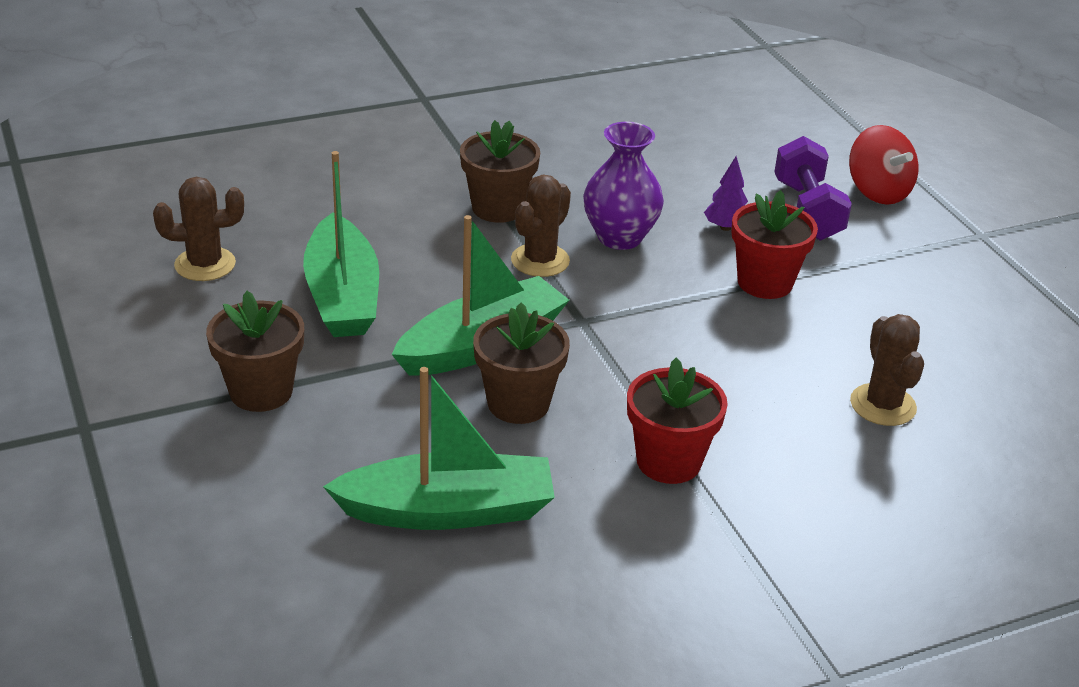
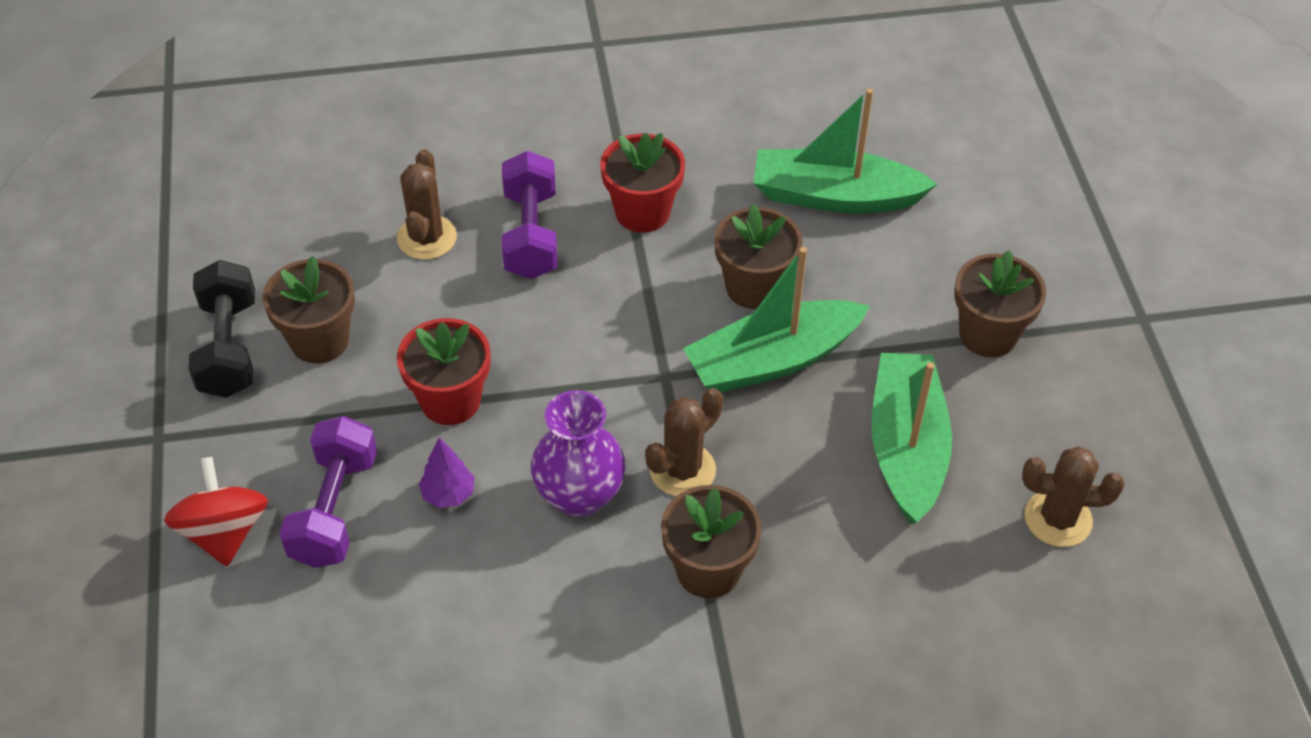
camera: 165 degrees left, 15 degrees up
none -> black dumbbell [189,260,255,398]
none -> brown flower pot [262,256,355,364]
none -> purple dumbbell [502,151,557,279]

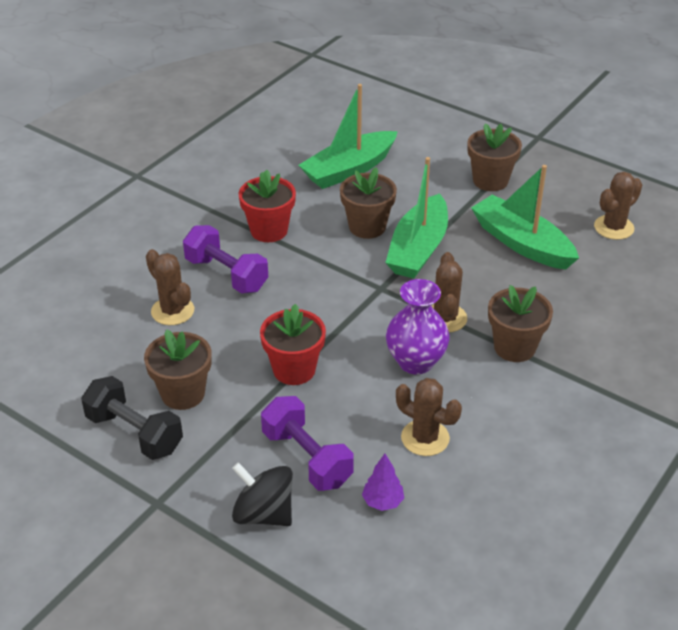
camera: 45 degrees left, 10 degrees down
red spinning top [164,457,268,566] -> black spinning top [232,462,293,526]
purple tree [419,438,474,508] -> purple tree moved to [362,454,404,511]
none -> brown cactus [396,378,462,456]

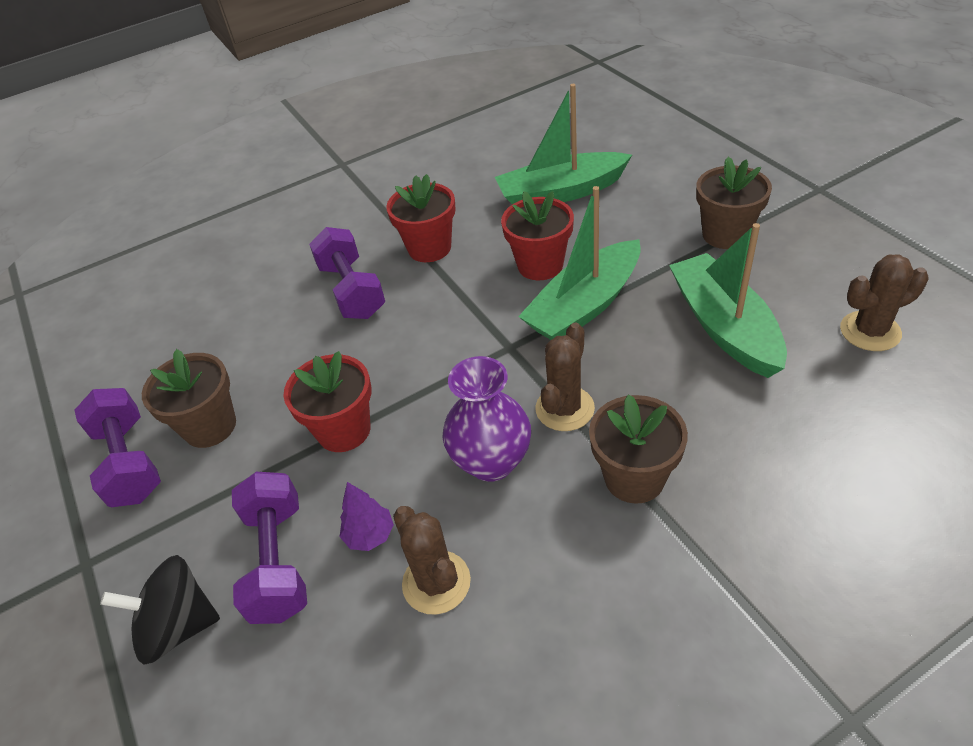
camera: 30 degrees right, 5 degrees up
black dumbbell [81,376,183,460] -> purple dumbbell [74,388,161,507]
brown cactus [146,249,194,325] -> none
black spinning top [232,462,293,526] -> black spinning top turned 60 degrees counterclockwise [100,555,220,665]
brown flower pot [340,167,397,239] -> red flower pot [501,191,574,280]
purple tree [362,454,404,511] -> purple tree moved to [340,482,394,551]

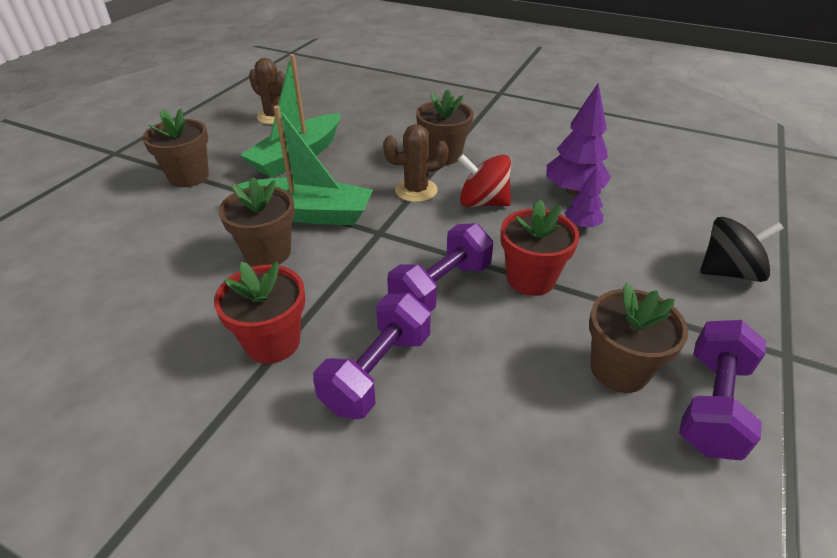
camera: 130 degrees left, 5 degrees down
black spinning top [100,555,220,665] -> black spinning top turned 60 degrees counterclockwise [700,217,784,282]
purple dumbbell [232,472,307,624] -> purple dumbbell moved to [387,223,493,312]
brown cactus [393,506,471,615] -> purple tree [546,82,611,196]
purple vase [442,356,531,482] -> red spinning top [458,154,511,207]
green boat [495,84,632,204] -> none
red flower pot [501,191,574,280] -> brown flower pot [219,177,295,266]

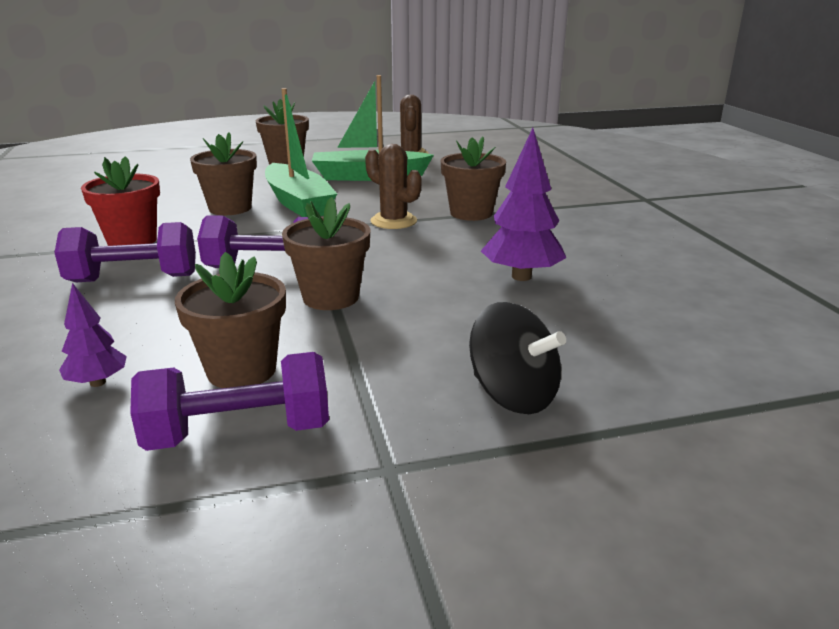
camera: 50 degrees right, 15 degrees down
red spinning top [458,154,511,207] -> none
red flower pot [501,200,580,296] -> brown flower pot [282,197,370,310]
purple tree [565,167,603,229] -> purple tree moved to [59,283,127,387]

